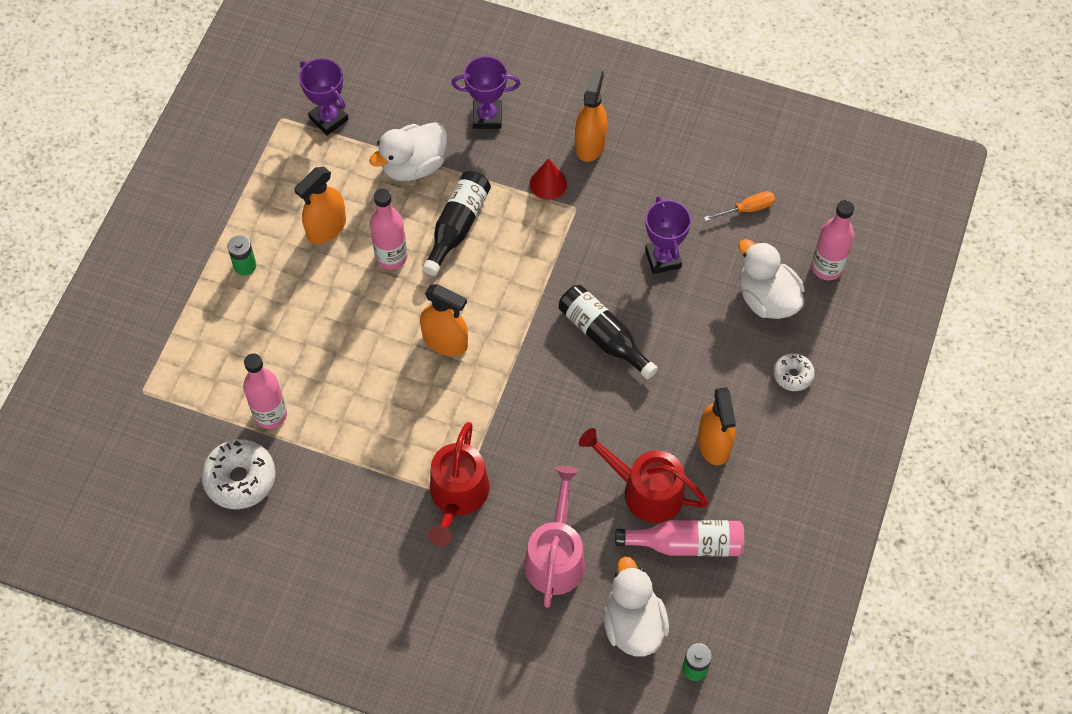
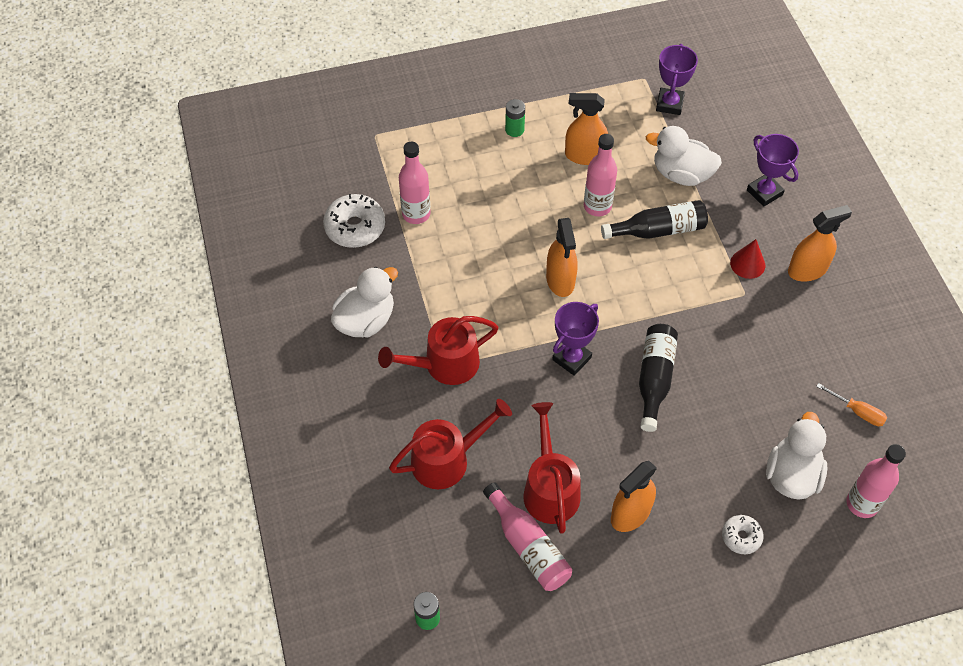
camera: 55 degrees right, 5 degrees down
pink watering can [524,466,585,608] -> red watering can [389,399,512,489]
white duck [603,557,669,657] -> white duck moved to [331,267,398,338]
purple trophy [645,196,691,274] -> purple trophy moved to [552,302,599,376]

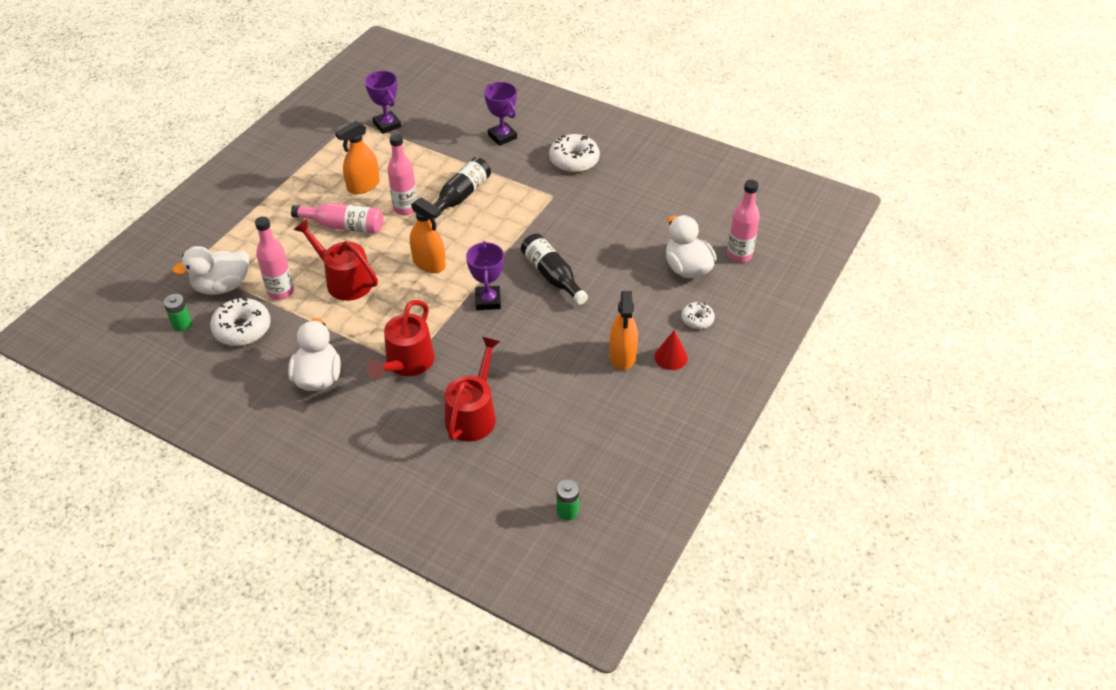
camera: 45 degrees left, 10 degrees down
pink bottle [483,482,572,591] -> pink bottle moved to [291,203,383,234]
green battery [505,99,525,137] -> green battery moved to [163,294,192,331]
red watering can [523,402,580,534] -> red watering can moved to [294,219,378,301]
white duck [646,126,722,186] -> white duck moved to [172,246,249,295]
red cone [730,239,765,279] -> red cone moved to [654,330,688,370]
purple trophy [747,134,799,207] -> purple trophy turned 45 degrees clockwise [484,82,517,146]
orange spray bottle [788,205,852,282] -> white donut [549,134,600,173]
orange screwdriver [816,383,887,426] -> none

